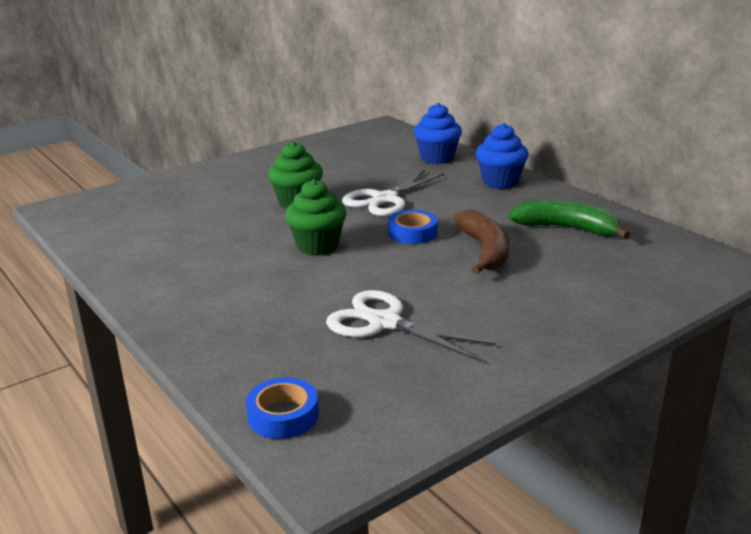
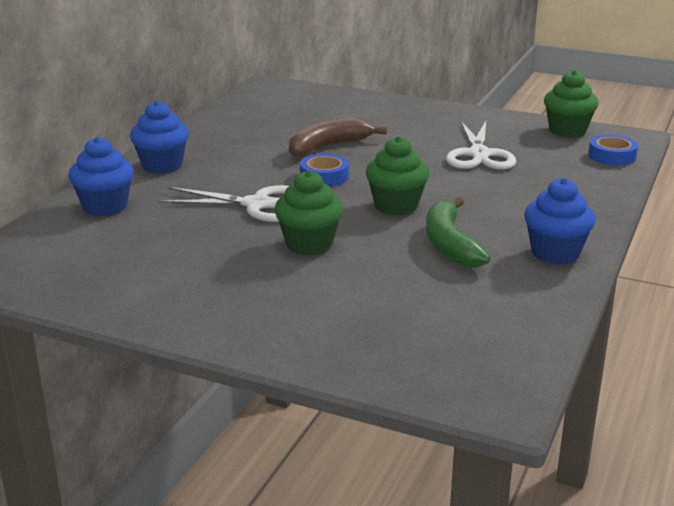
camera: 120 degrees left, 0 degrees up
green banana [508,200,630,239] -> green banana moved to [426,197,490,268]
none -> blue cupcake [524,178,596,264]
none -> green cupcake [544,70,598,138]

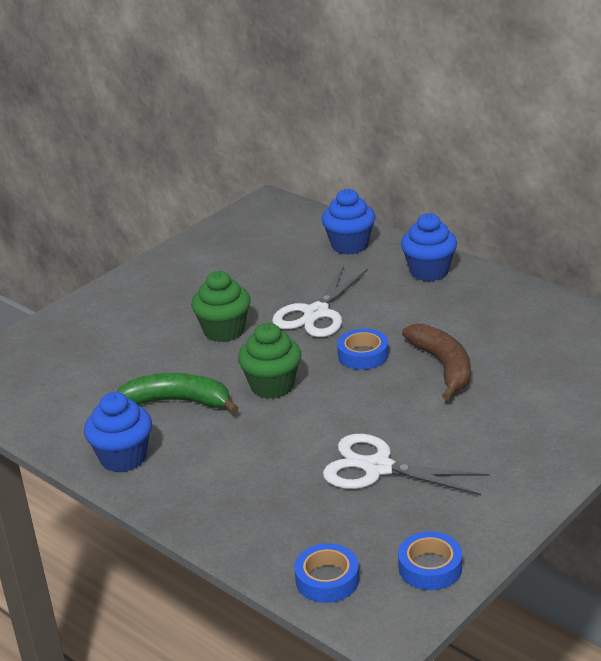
camera: 110 degrees right, 5 degrees up
green cupcake [544,70,598,138] -> blue tape [398,531,462,590]

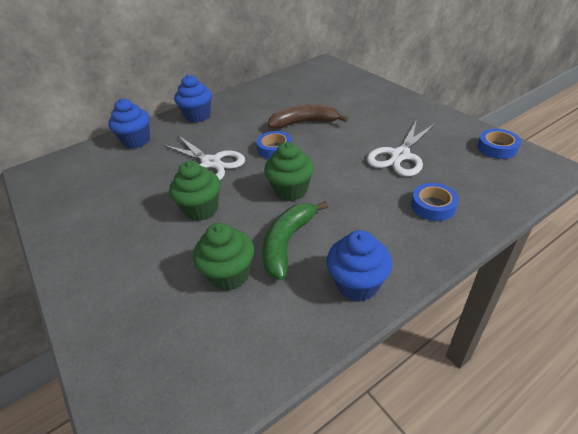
camera: 75 degrees left, 10 degrees up
blue tape [294,543,359,603] -> blue tape moved to [411,183,459,221]
none -> green cupcake [193,223,254,291]

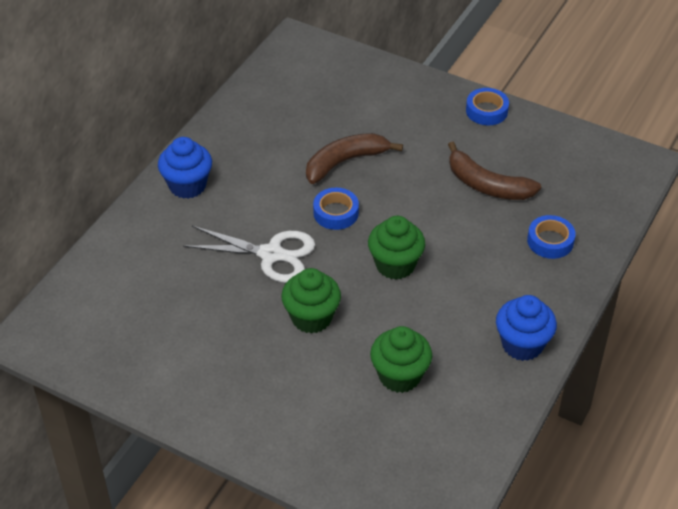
camera: 30 degrees left, 5 degrees up
blue cupcake [108,98,150,149] -> none
green banana [262,201,328,280] -> none
white scissors [367,121,436,177] -> brown banana [448,142,541,200]
blue tape [477,129,521,159] -> blue tape moved to [466,88,509,125]

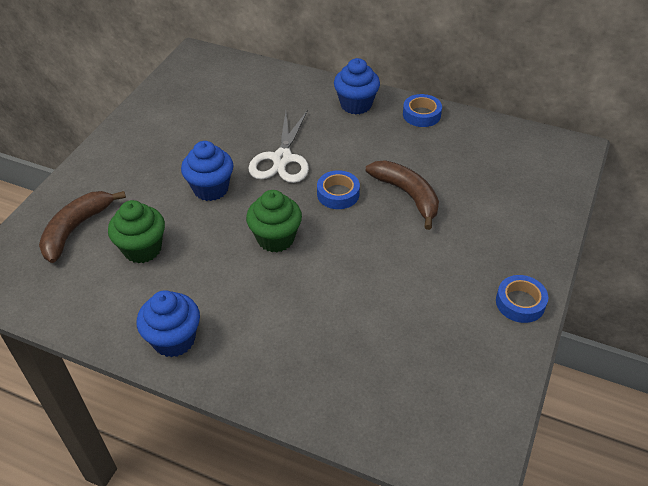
camera: 85 degrees right, 0 degrees up
green cupcake [281,268,341,334] -> blue cupcake [181,141,233,201]
brown banana [448,142,541,200] -> brown banana moved to [39,191,126,263]
blue tape [527,215,576,259] -> blue tape moved to [403,94,442,127]

